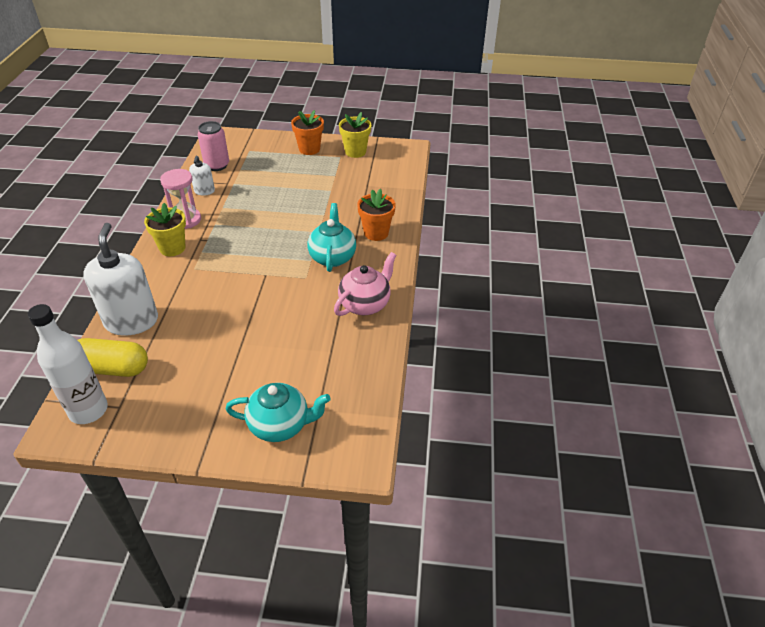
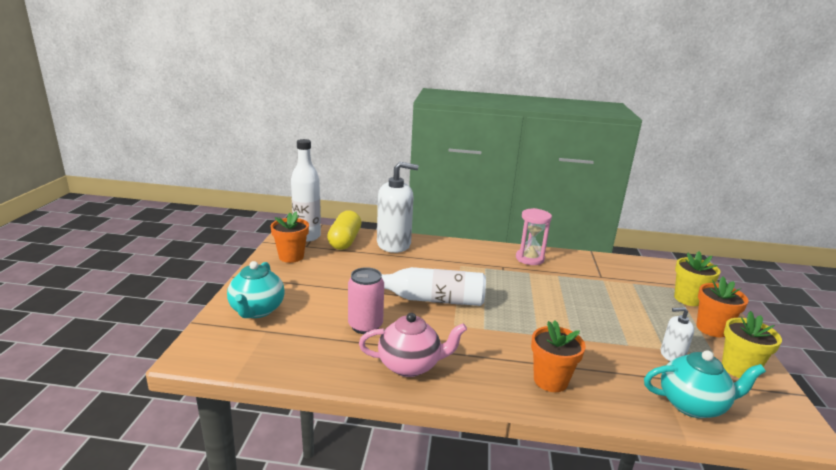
camera: 90 degrees right, 20 degrees down
yellow flower pot [144,203,186,256] -> yellow flower pot moved to [674,251,720,306]
white soap dispenser [189,156,215,196] -> white soap dispenser moved to [661,307,694,361]
pink can [198,121,229,171] -> pink can moved to [348,267,384,334]
turquoise teapot [308,203,356,272] -> turquoise teapot moved to [644,350,766,418]
pink teapot [334,252,396,316] -> pink teapot turned 45 degrees counterclockwise [359,313,467,377]
none -> orange flower pot [270,212,309,263]
none -> white bottle [382,267,486,306]

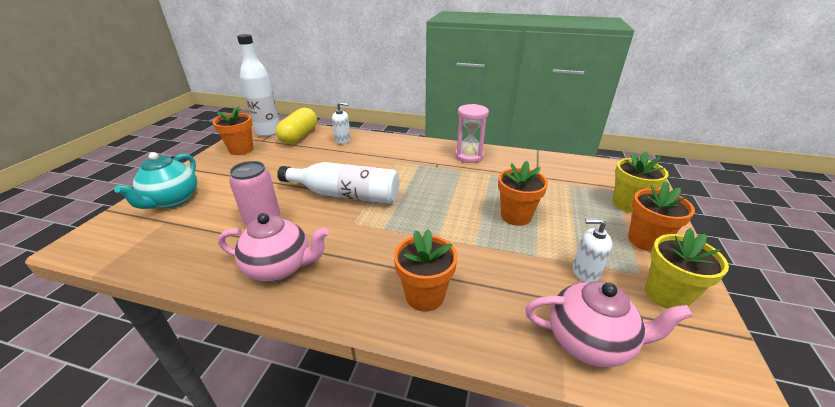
camera: 10 degrees right, 10 degrees up
white soap dispenser [377,162,418,253] -> white soap dispenser [332,102,351,144], size x0.48
turquoise teapot [644,350,766,418] -> pink teapot [525,281,693,367]
none -> orange flower pot [498,161,548,226]

